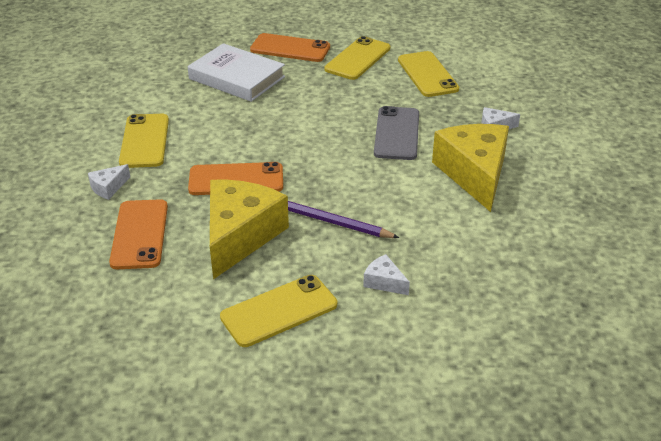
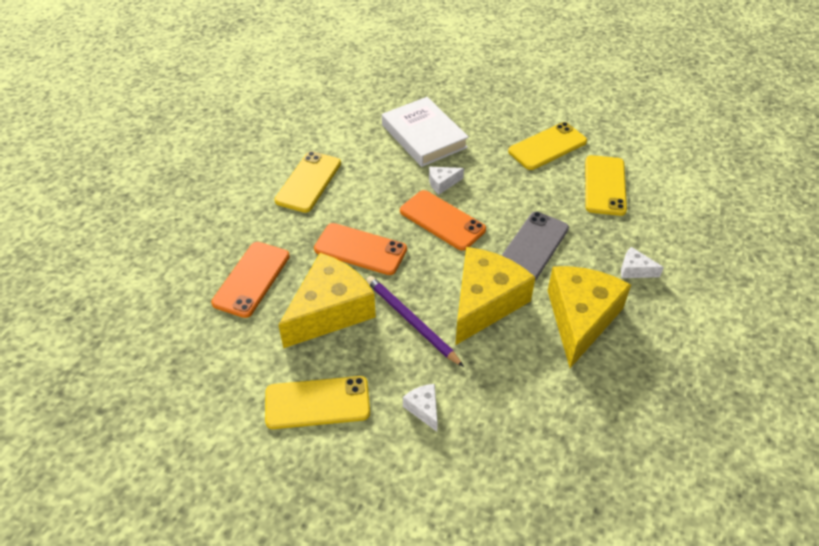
camera: 25 degrees right, 10 degrees up
white cheese [88,164,130,200] -> white cheese moved to [429,167,464,195]
orange phone [250,33,330,62] -> orange phone moved to [400,190,486,251]
none -> yellow cheese [455,247,535,345]

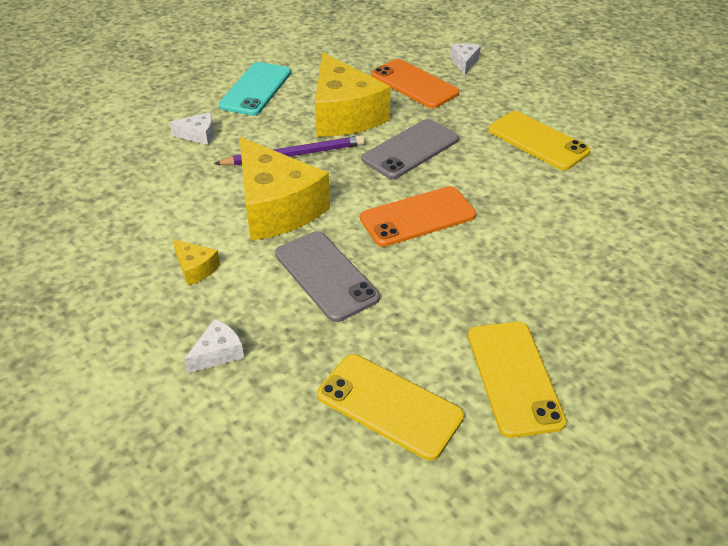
camera: 115 degrees right, 5 degrees down
yellow phone [265,376,370,429] -> turquoise phone [218,62,291,116]
orange phone [314,223,407,275] -> grey phone [362,119,459,179]
white book [382,97,469,167] -> none
white cheese [429,167,464,195] -> white cheese moved to [450,43,481,75]
yellow cheese [548,266,631,368] -> yellow cheese [172,239,220,286], size x0.42

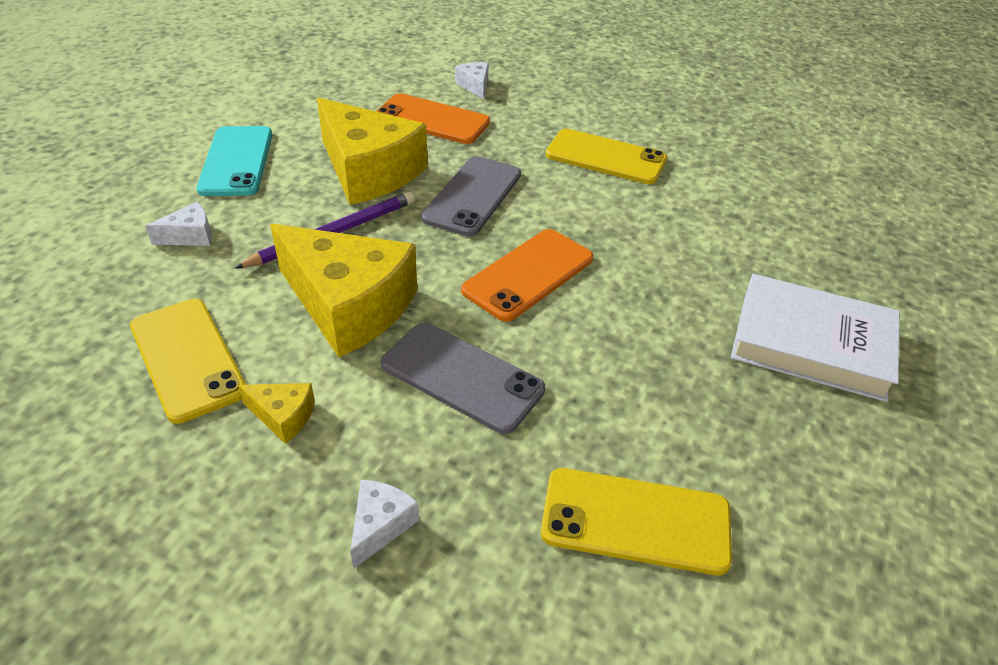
camera: 25 degrees left, 0 degrees up
yellow phone [468,322,567,438] -> yellow phone moved to [130,299,246,424]
none -> white book [731,274,900,402]

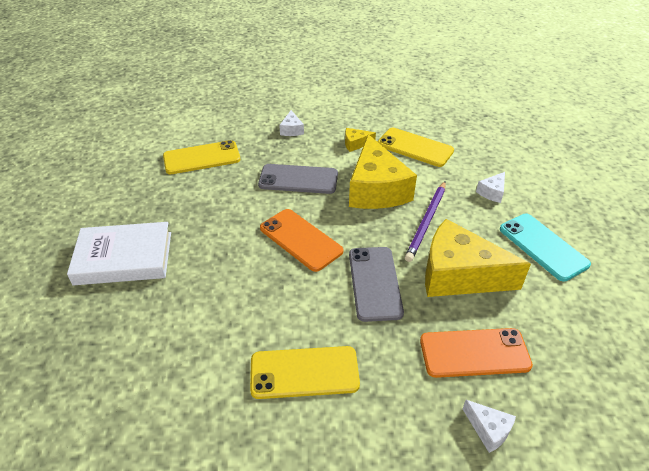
camera: 155 degrees right, 0 degrees up
yellow cheese [270,224,417,357] -> yellow cheese turned 105 degrees counterclockwise [349,134,417,209]
orange phone [461,229,593,322] -> orange phone turned 60 degrees counterclockwise [260,209,343,272]

